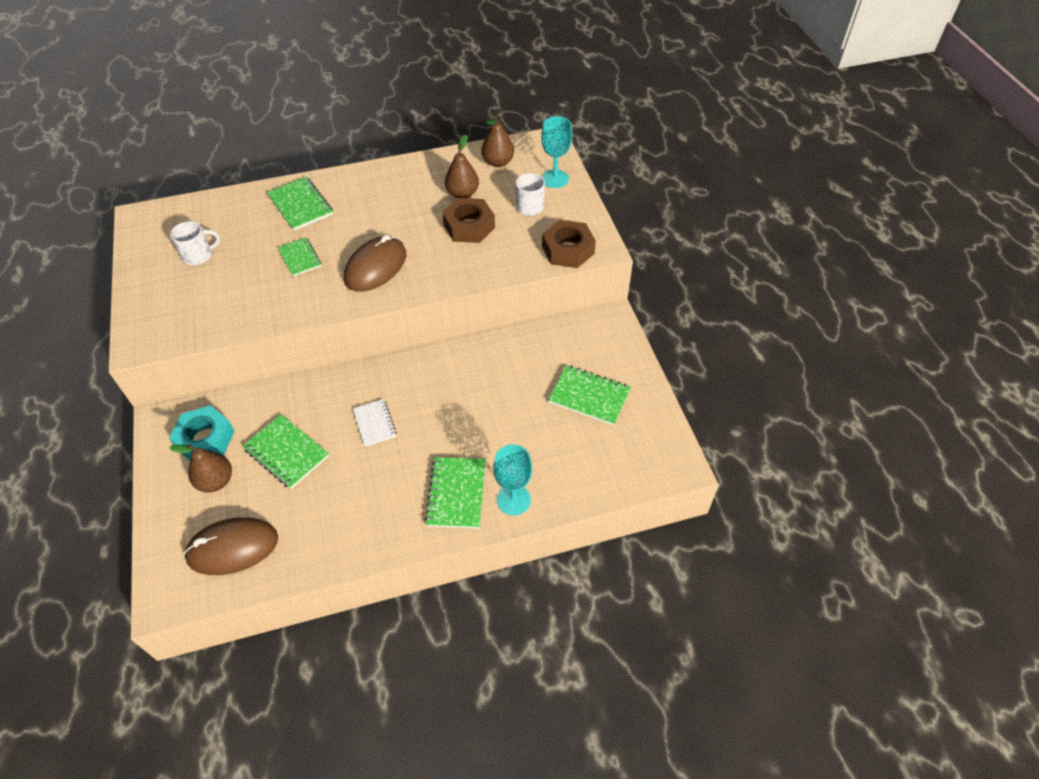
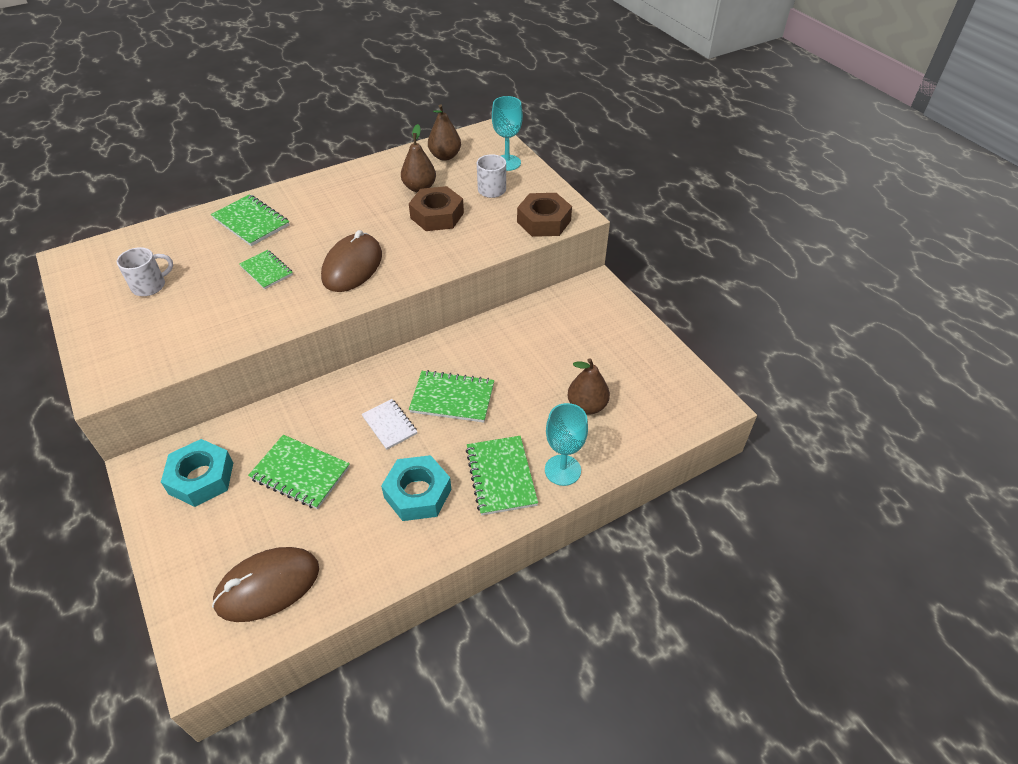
camera: 15 degrees left, 5 degrees down
brown pear [169,444,232,492] -> brown pear moved to [568,358,610,415]
green notebook [548,365,631,426] -> green notebook moved to [409,370,494,423]
none -> turquoise nut [381,455,452,521]

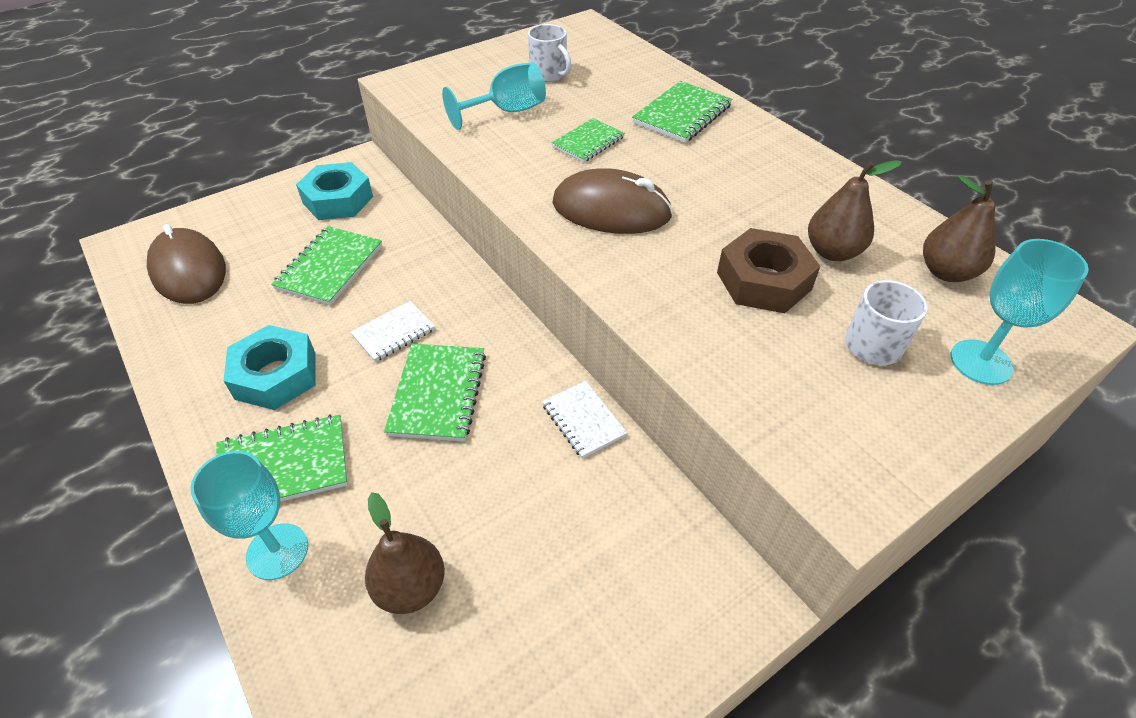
camera: 85 degrees right, 0 degrees up
brown nut [517,193,572,237] -> none
none -> turquoise goblet [442,62,546,130]
none -> white notebook [542,381,627,459]

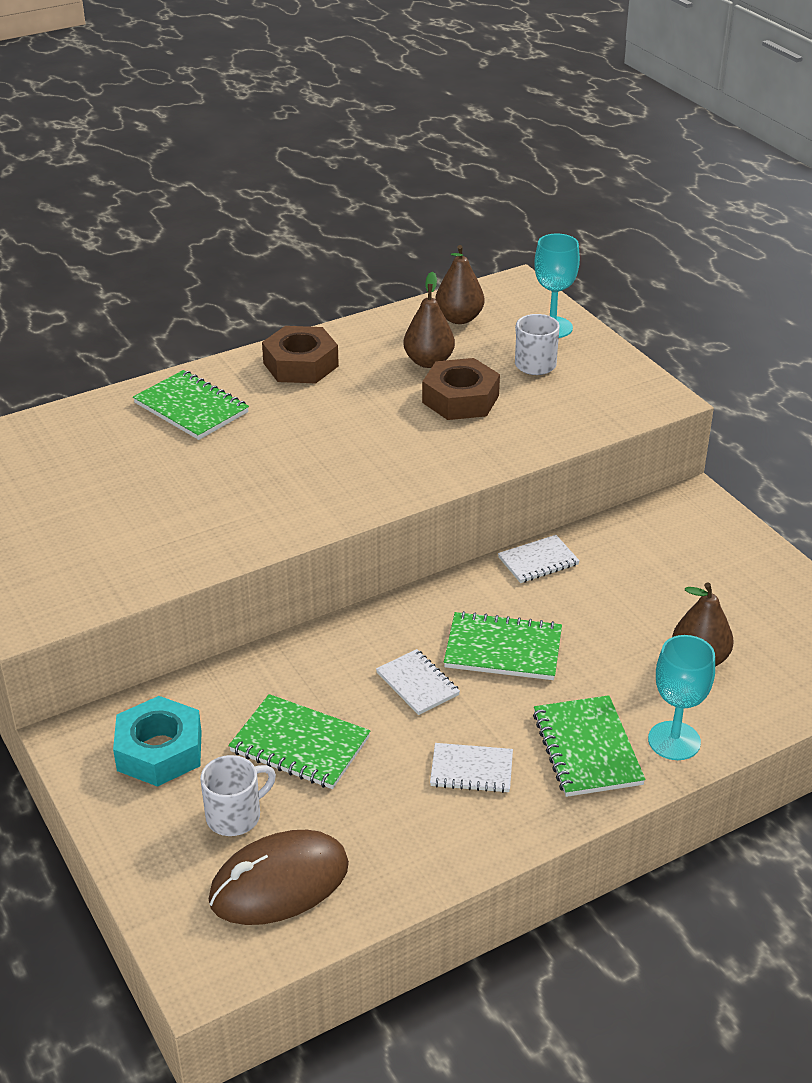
camera: 85 degrees left, 10 degrees down
turquoise nut [224,325,315,410] -> white notebook [430,743,513,793]
turquoise goblet [442,62,546,130] -> none
white mug [528,24,571,82] -> white mug moved to [200,755,276,836]
green notebook [552,118,625,162] -> none
brown mouse [553,168,673,234] -> none
none -> brown nut [262,326,339,383]

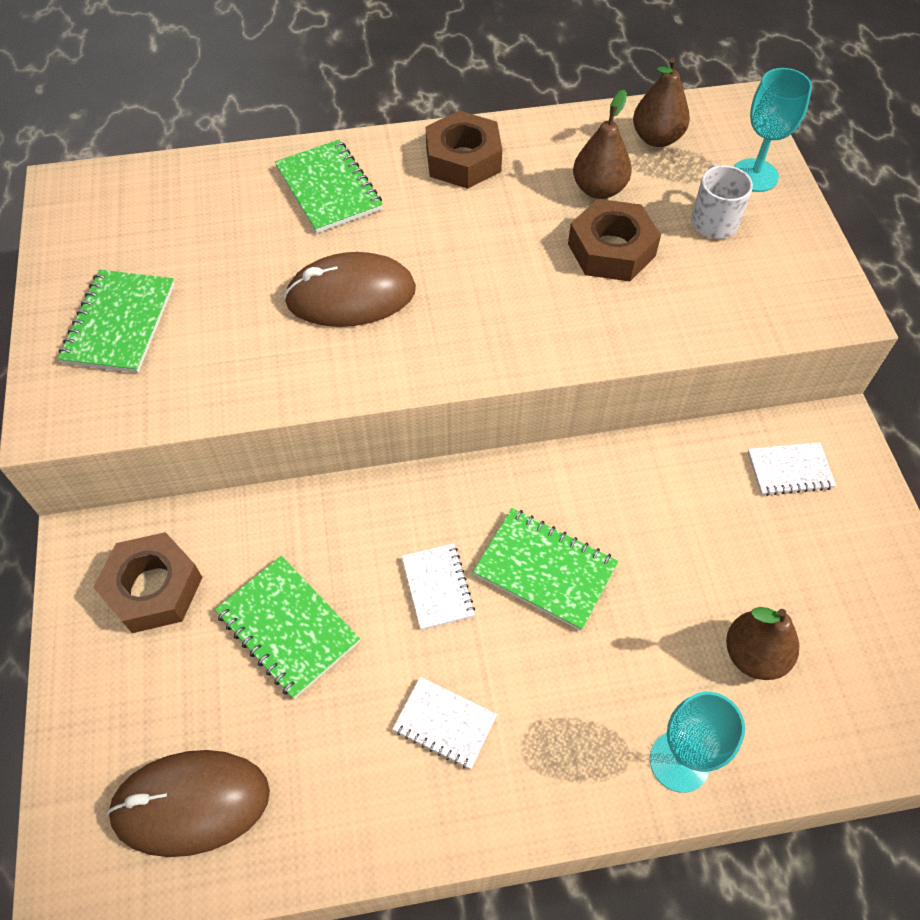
camera: 20 degrees right, 20 degrees up
turquoise nut [113,696,202,787] -> brown nut [93,532,203,633]
white mug [200,755,276,836] -> none
white notebook [498,535,580,583] -> white notebook moved to [748,442,836,496]
green notebook [533,695,646,797] -> green notebook moved to [58,270,175,373]
none -> brown mouse [284,252,416,327]

